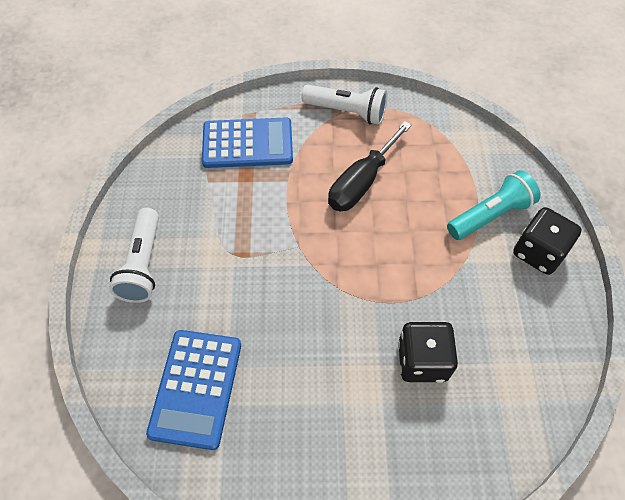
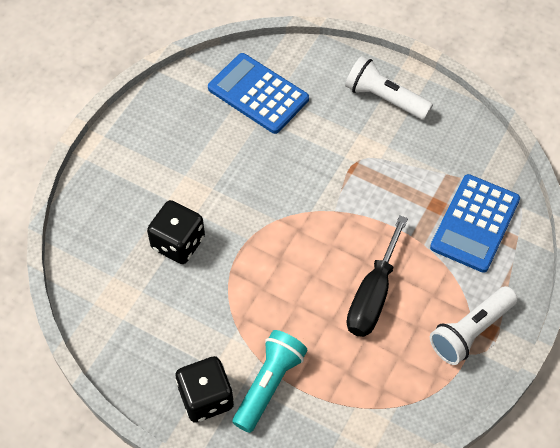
camera: 120 degrees right, 0 degrees up
black screwdriver [328,121,412,211] -> black screwdriver turned 135 degrees counterclockwise [346,215,408,337]
turquoise flashlight [447,170,540,240] -> turquoise flashlight turned 150 degrees counterclockwise [232,330,307,433]

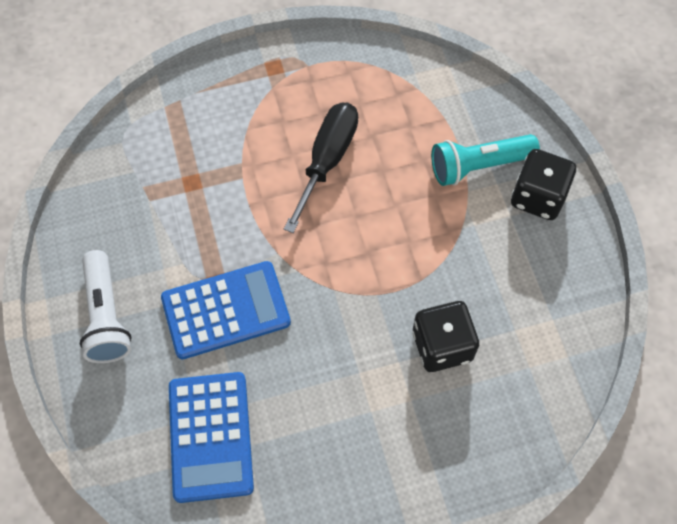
camera: 135 degrees left, 5 degrees up
black screwdriver [346,215,408,337] -> black screwdriver turned 45 degrees counterclockwise [284,102,358,233]
blue calculator [430,174,520,273] -> blue calculator moved to [161,261,291,360]
white flashlight [430,286,518,365] -> none

